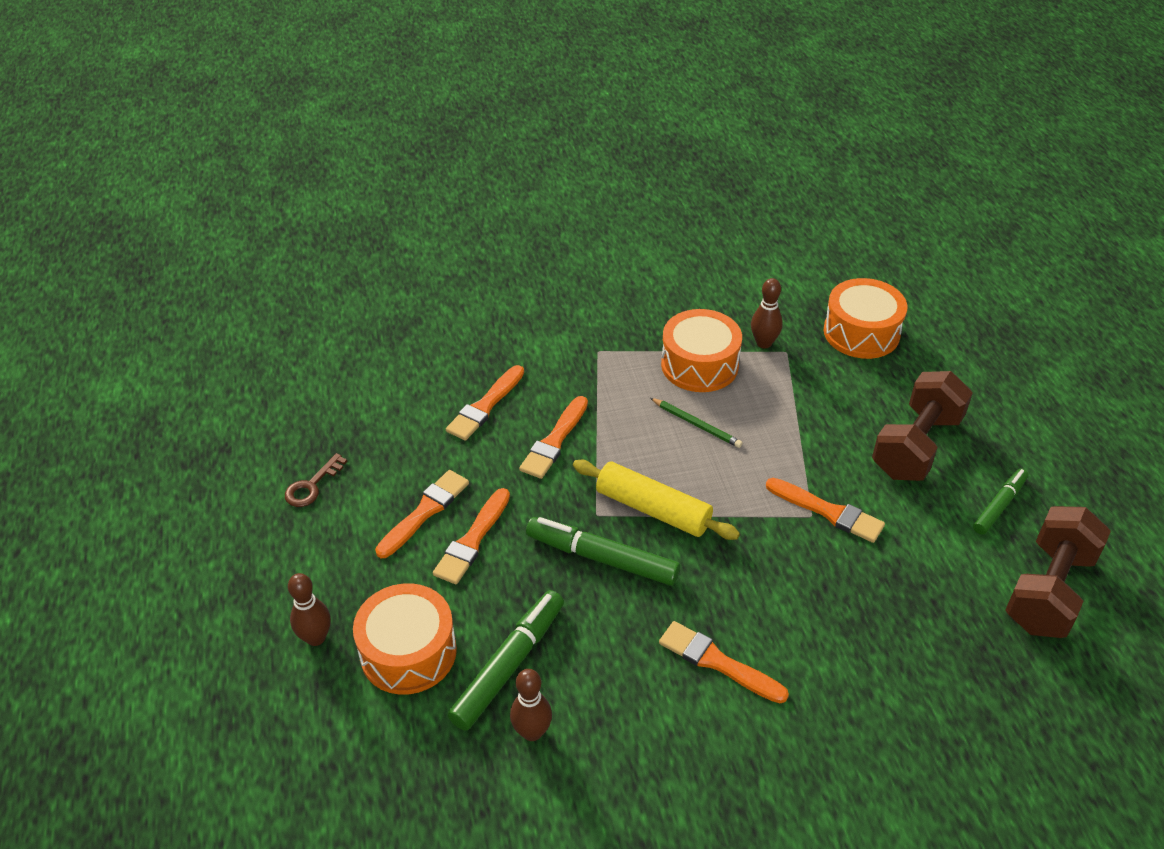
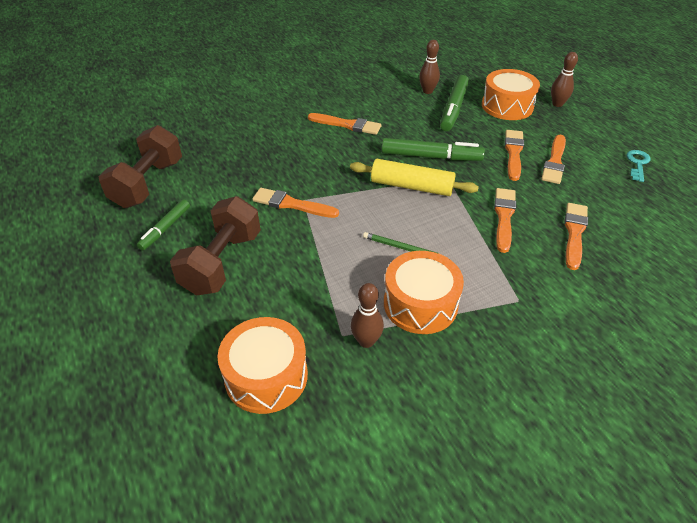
camera: 165 degrees right, 0 degrees up
brown key [285,453,347,507] -> turquoise key [627,150,651,182]

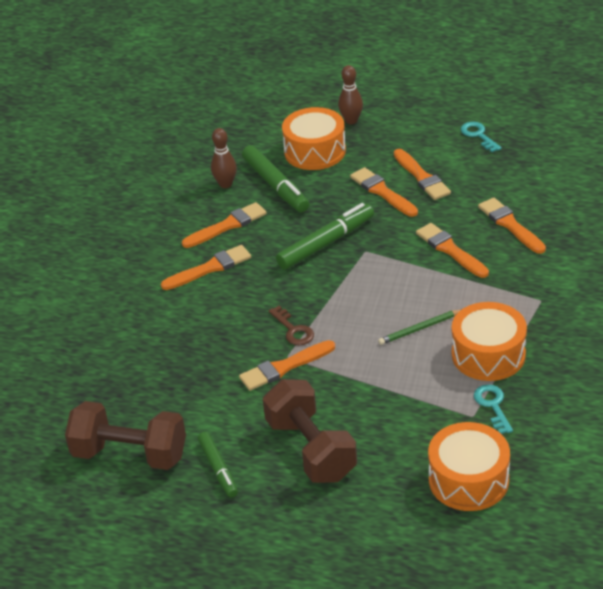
camera: 45 degrees left, 5 degrees down
brown dumbbell [98,125,182,208] -> brown dumbbell turned 45 degrees counterclockwise [65,401,186,470]
yellow rolling pin [350,159,479,196] -> none
brown bowling pin [351,283,384,348] -> turquoise key [474,384,513,434]
none -> orange brush [182,202,267,248]
none -> brown key [269,306,314,345]

